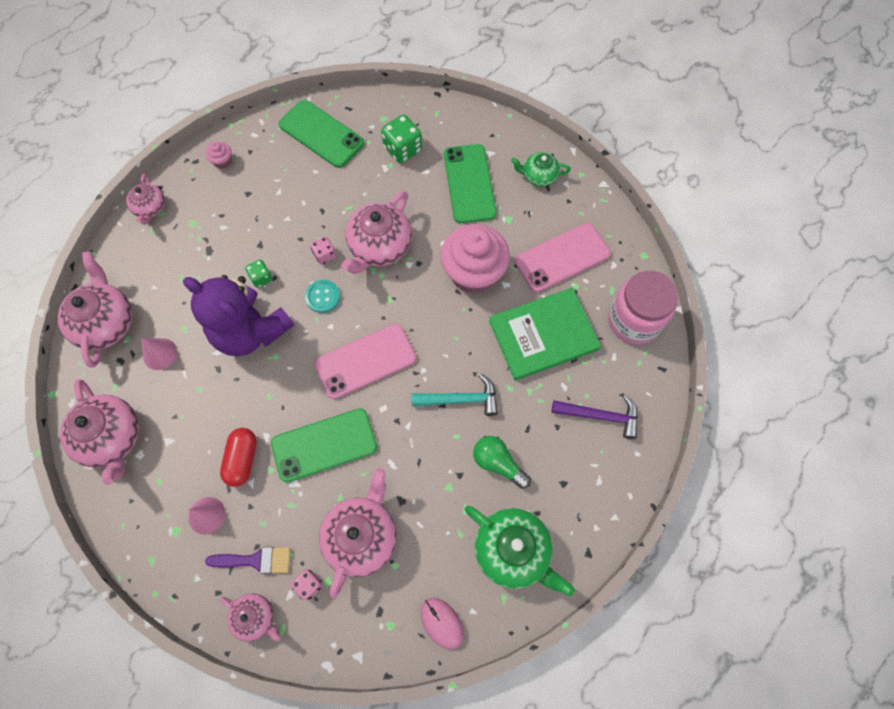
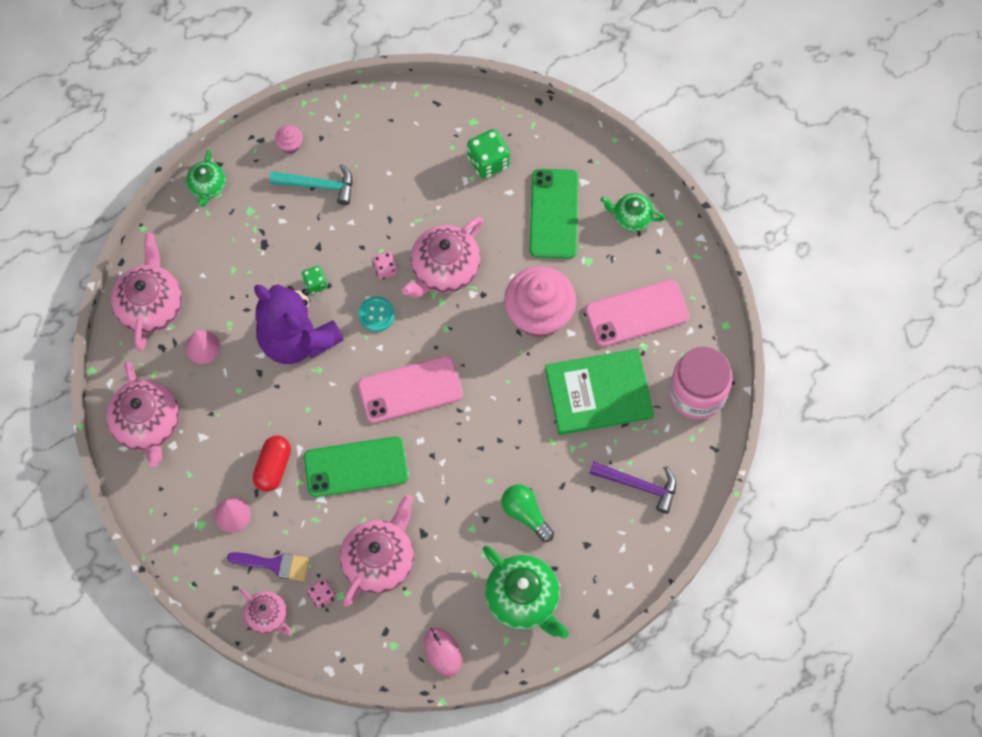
camera: 10 degrees right, 0 degrees up
pink teapot [126,174,165,225] -> green teapot [186,150,226,207]
green phone [279,100,364,168] -> none
turquoise hammer [412,373,498,416] -> turquoise hammer moved to [270,164,352,205]

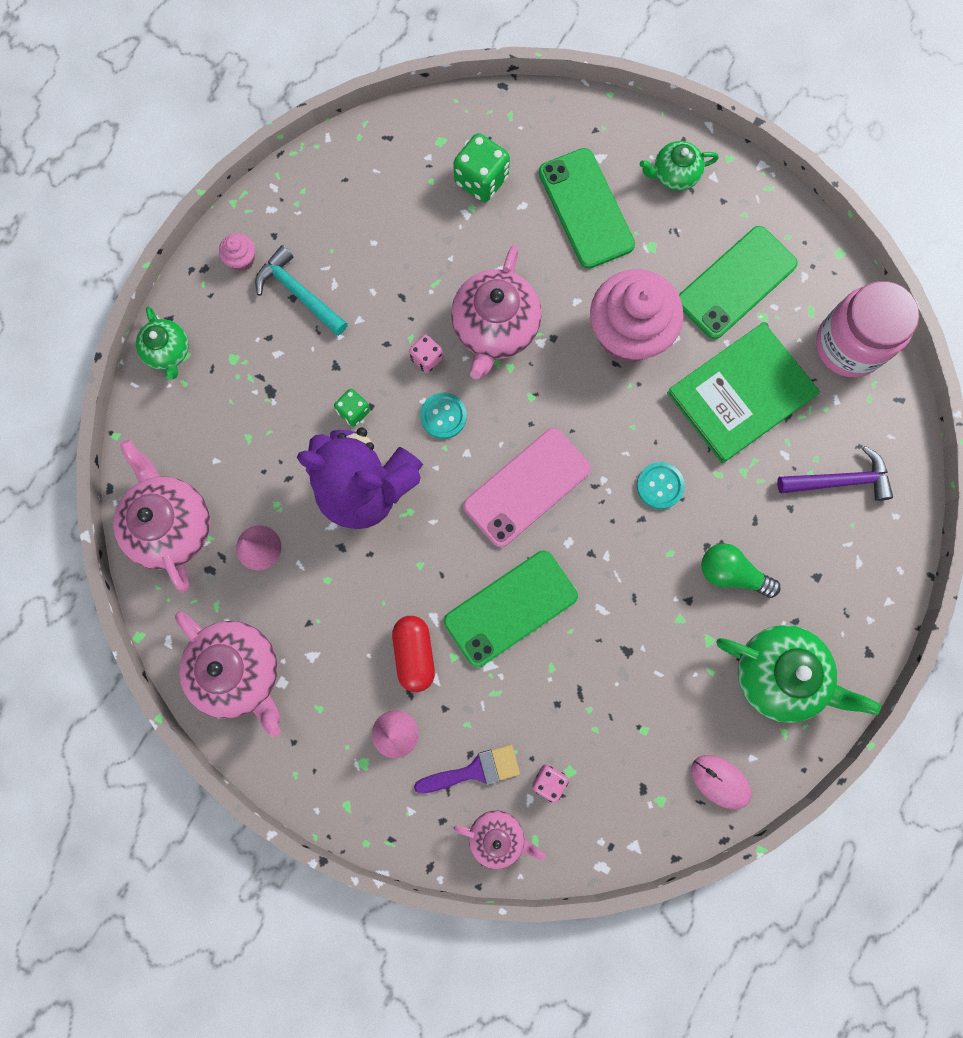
camera: 25 degrees left, 10 degrees up
turquoise hammer [270,164,352,205] -> turquoise hammer turned 120 degrees counterclockwise [255,245,348,336]
pink teapot [340,495,414,607] -> none
pink phone [585,279,689,347] -> green phone [679,226,798,339]
none -> turquoise button [637,462,685,509]

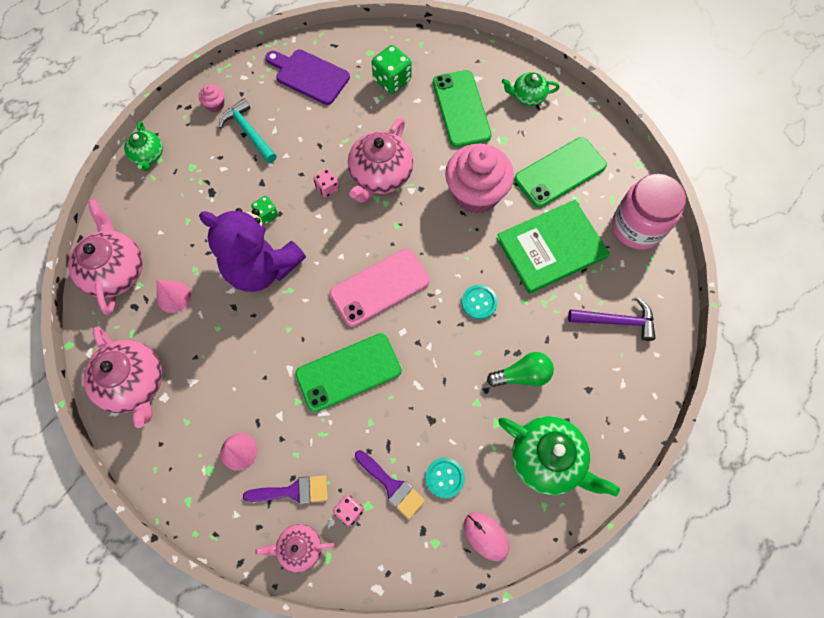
camera: 10 degrees right, 10 degrees down
red capsule [392,616,435,692] -> none
turquoise button [420,393,467,439] -> turquoise button moved to [425,458,465,498]
pink teapot [453,810,546,869] -> pink teapot turned 150 degrees clockwise [255,524,335,573]
green light bulb [701,543,780,598] -> green light bulb turned 135 degrees clockwise [487,352,554,387]
none -> purple cutting board [265,49,350,105]
none -> purple brush [355,450,425,519]

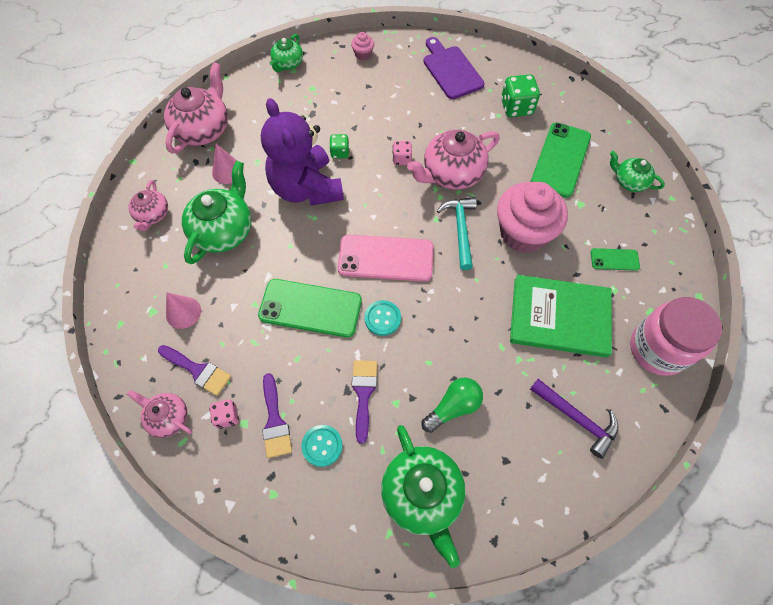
camera: 35 degrees right, 5 degrees down
pink teapot [83,327,162,428] -> pink teapot [128,180,168,231], size x0.57
turquoise hammer [219,98,277,163] -> turquoise hammer moved to [437,197,477,270]
turquoise button [462,285,498,320] -> turquoise button moved to [364,300,401,336]
pink mouse [464,512,509,561] -> none
green light bulb [487,352,554,387] -> green light bulb turned 60 degrees counterclockwise [422,377,483,433]
green phone [514,137,607,208] -> green phone [591,248,640,271], size x0.50
none -> green teapot [182,161,252,264]
none -> purple brush [352,360,377,444]

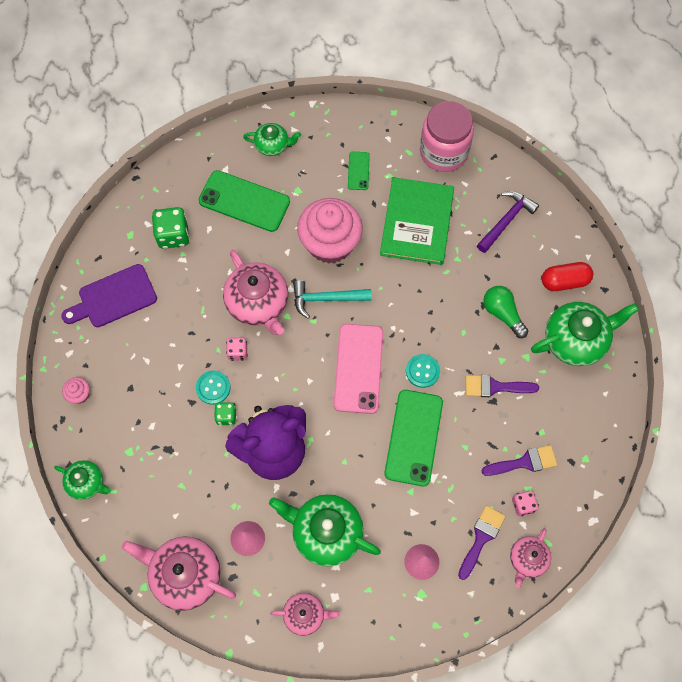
camera: 90 degrees left, 5 degrees up
turquoise button [301,425,343,467] -> turquoise button moved to [196,371,231,405]
green teapot [610,151,665,192] -> green teapot turned 120 degrees counterclockwise [243,123,301,156]
none -> red capsule [542,262,593,291]

